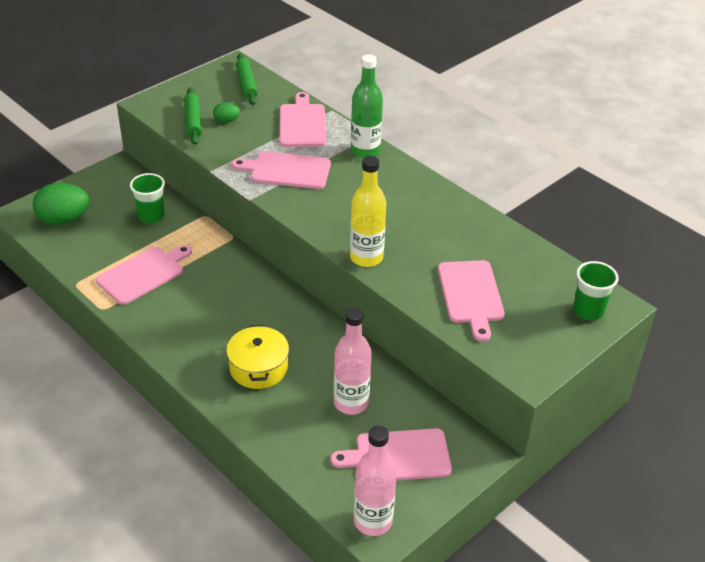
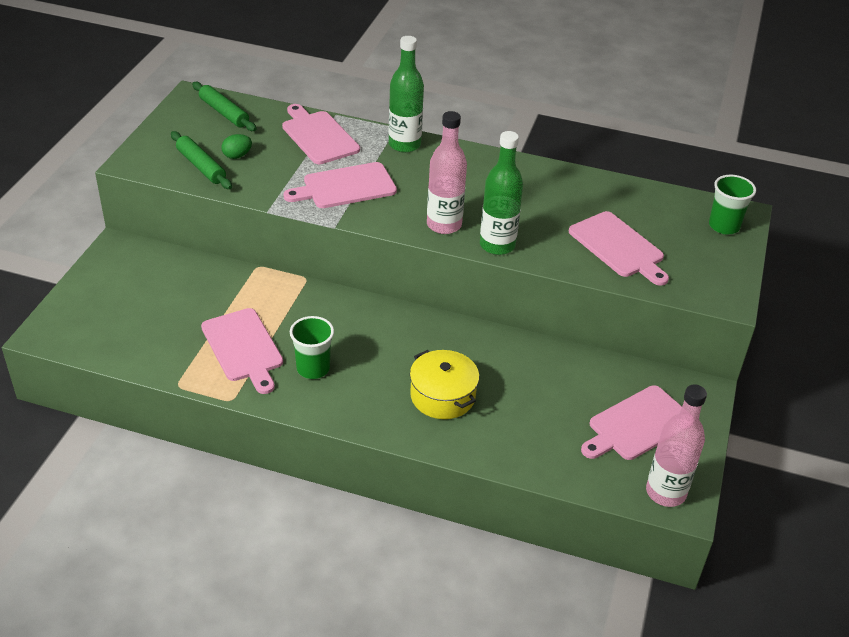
camera: 30 degrees left, 0 degrees up
green egg [33,183,89,225] -> none
pink cutting board [96,245,192,305] -> pink cutting board turned 135 degrees clockwise [201,308,283,394]
green cup [130,173,165,223] -> green cup moved to [290,316,334,379]
pink bottle [334,307,372,415] -> pink bottle moved to [427,111,467,234]
yellow bottle [350,156,386,267] -> green bottle [480,131,523,255]

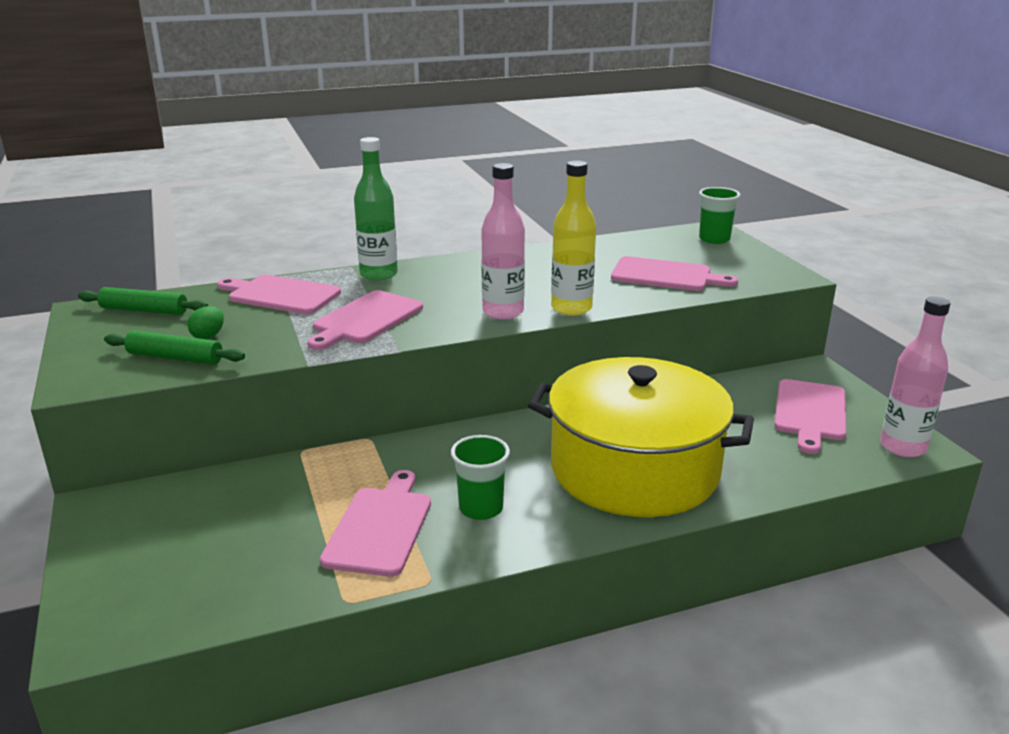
camera: 35 degrees left, 15 degrees down
pink cutting board [201,308,283,394] -> pink cutting board turned 105 degrees counterclockwise [320,470,431,577]
yellow pot [410,350,479,419] -> yellow pot [528,357,754,517], size x2.11
green bottle [480,131,523,255] -> yellow bottle [551,161,596,316]

